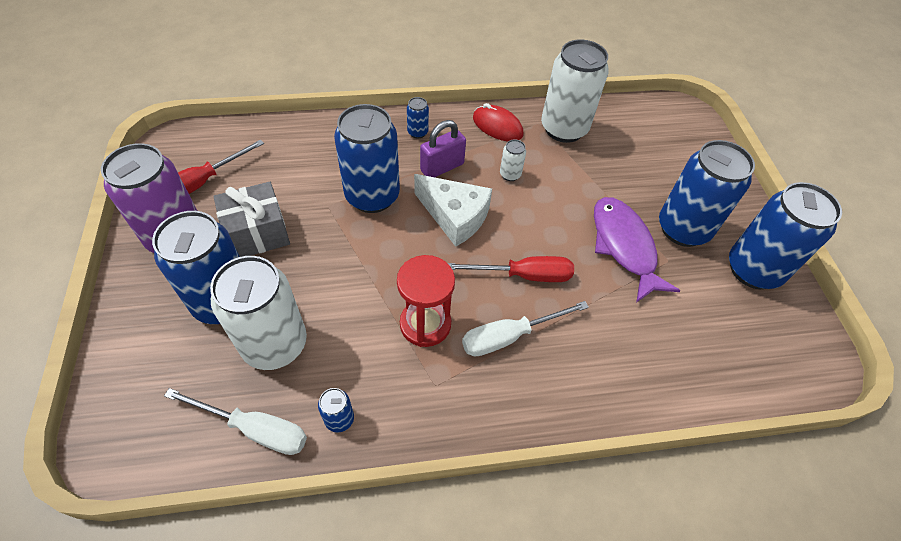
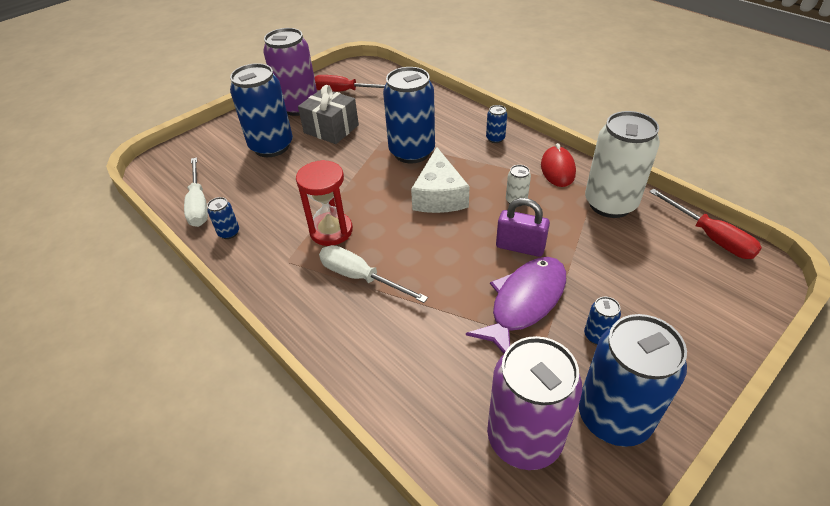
camera: 60 degrees right, 10 degrees down
white can [210,256,307,370] -> none
purple padlock [420,120,466,177] -> purple padlock moved to [496,198,550,257]
red screwdriver [447,256,574,282] -> red screwdriver moved to [649,189,762,259]
blue can [659,140,755,247] -> blue can [584,297,621,345], size x0.42
none -> purple can [487,336,582,470]

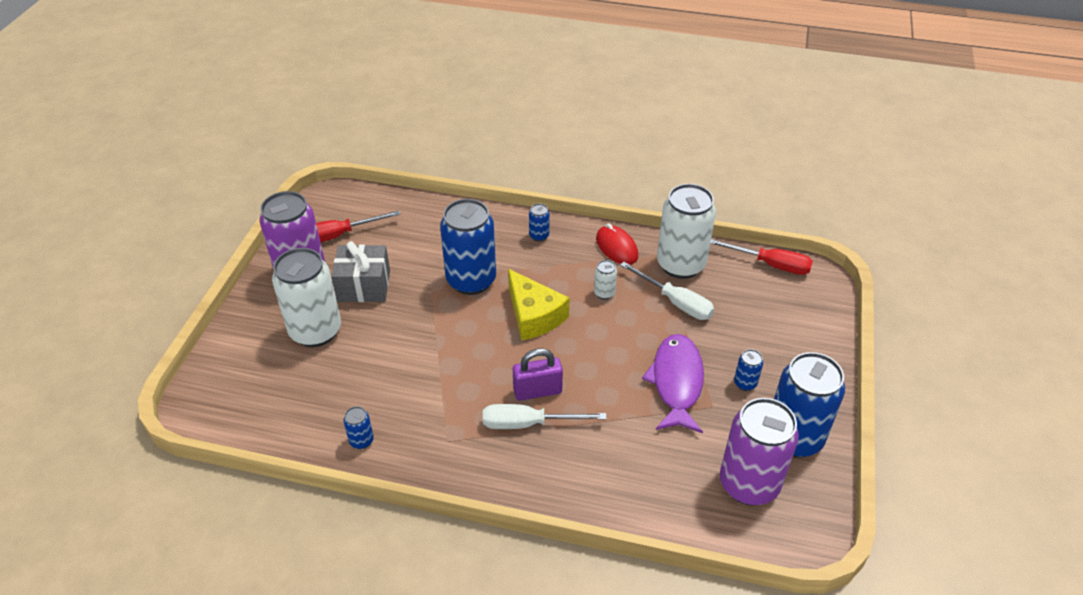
camera: 35 degrees left, 0 degrees up
white screwdriver [184,157,208,227] -> white screwdriver moved to [620,262,714,320]
blue can [230,63,293,157] -> white can [272,248,341,347]
red hourglass [296,160,353,246] -> none
white cheese [411,147,470,213] -> yellow cheese [508,269,569,340]
purple padlock [496,198,550,257] -> purple padlock moved to [513,348,563,401]

